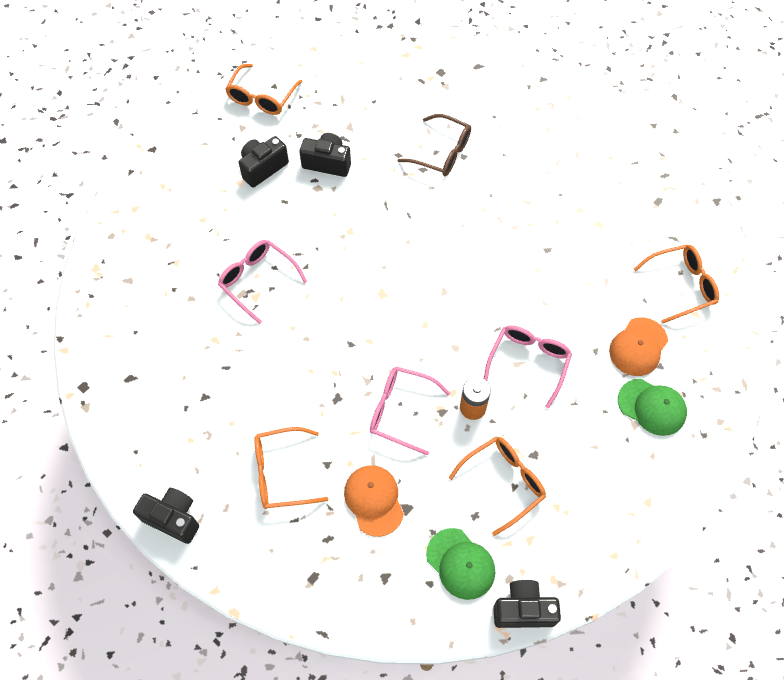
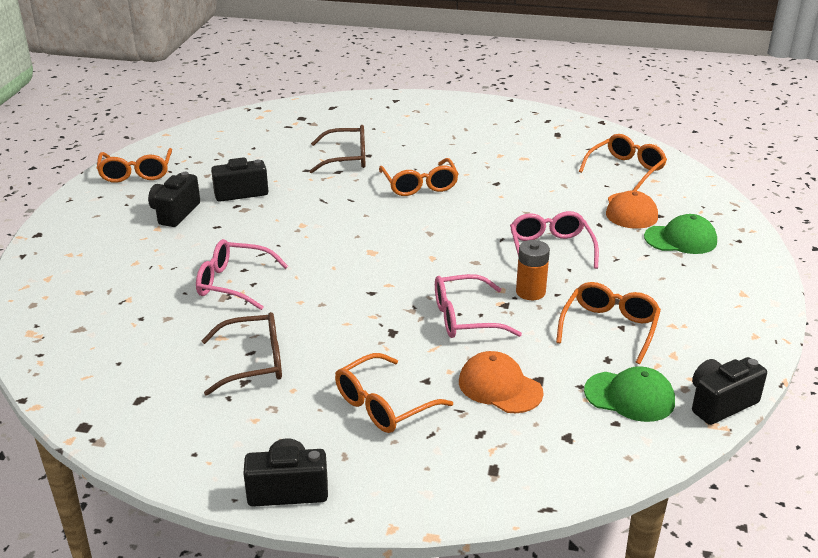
camera: 30 degrees left, 30 degrees down
none -> brown glasses [201,312,282,396]
none -> orange glasses [379,158,458,196]

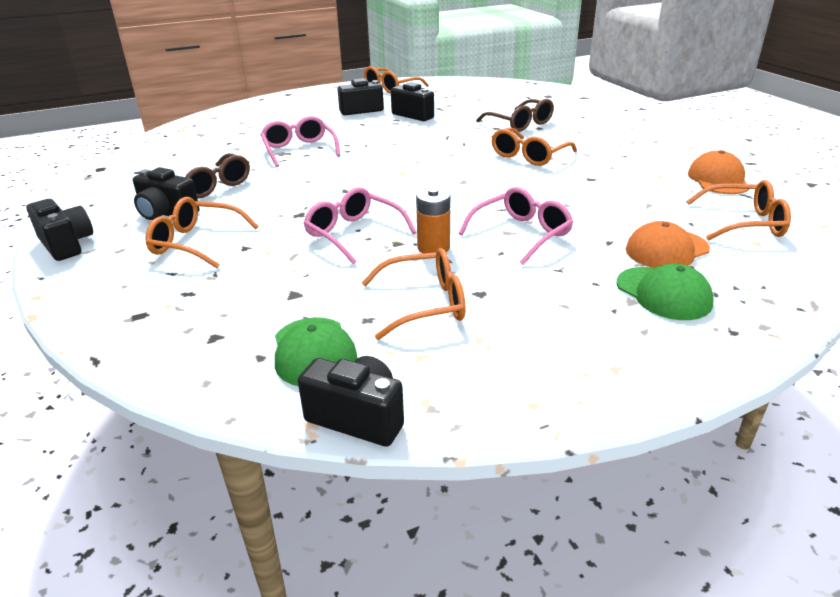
camera: 55 degrees right, 0 degrees up
orange cap [459,351,543,413] -> orange cap moved to [688,150,749,194]
none -> black camera [133,167,200,220]

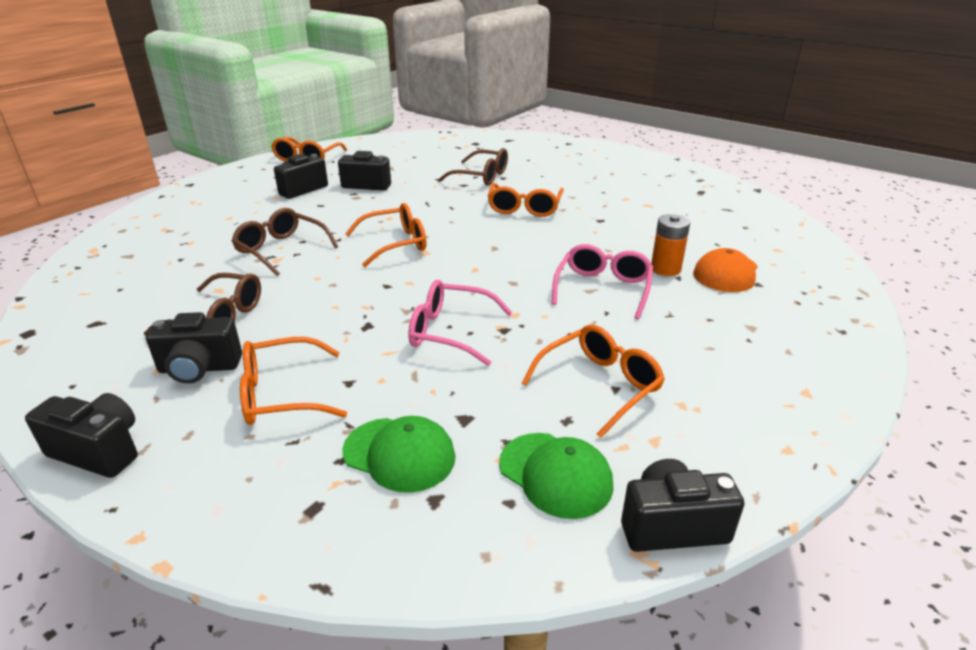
camera: 30 degrees left, 0 degrees up
pink glasses [260,116,340,167] -> brown glasses [232,208,338,276]
orange battery [416,188,450,254] -> orange battery moved to [651,214,690,276]
green cap [617,264,714,320] -> green cap moved to [342,416,456,493]
orange glasses [686,180,791,241] -> orange glasses moved to [345,203,426,267]
orange cap [688,150,749,194] -> none

